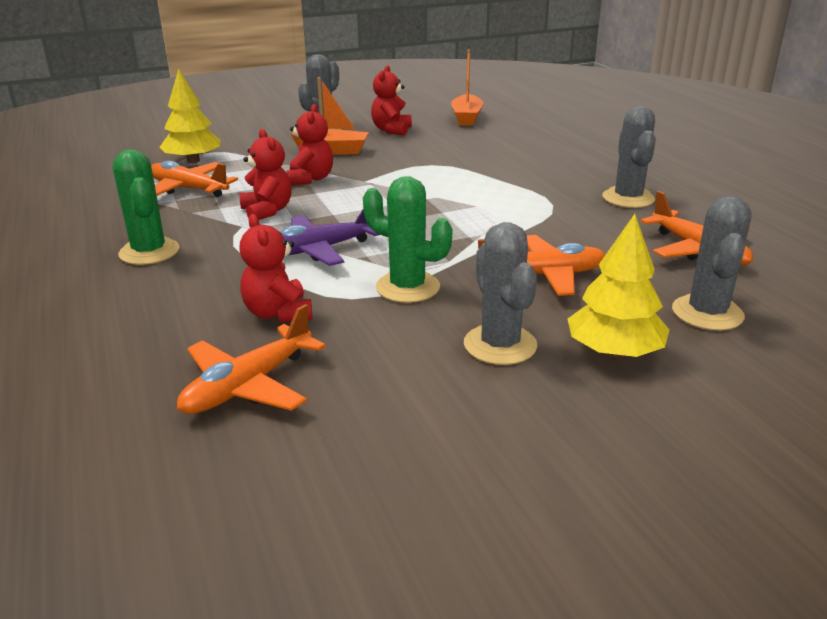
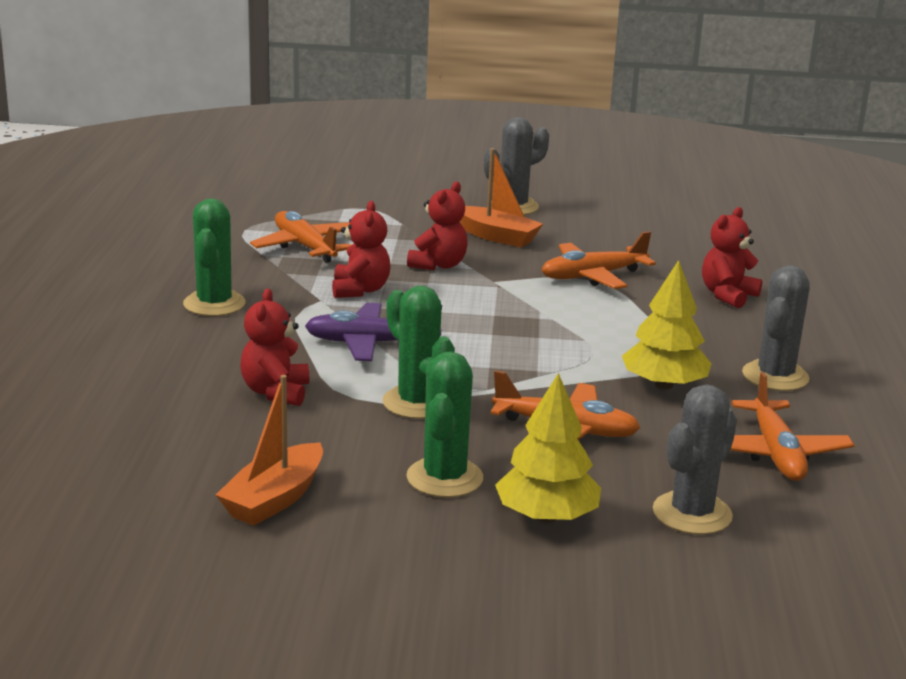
camera: 25 degrees right, 5 degrees down
yellow tree [160,69,221,163] -> yellow tree moved to [622,260,712,389]
orange plane [177,304,326,414] -> orange plane moved to [542,231,656,289]
red teddy bear [371,65,412,135] -> red teddy bear moved to [702,207,762,308]
orange boat [451,50,483,126] -> orange boat moved to [216,375,323,526]
grey cactus [464,222,537,365] -> green cactus [407,352,483,498]

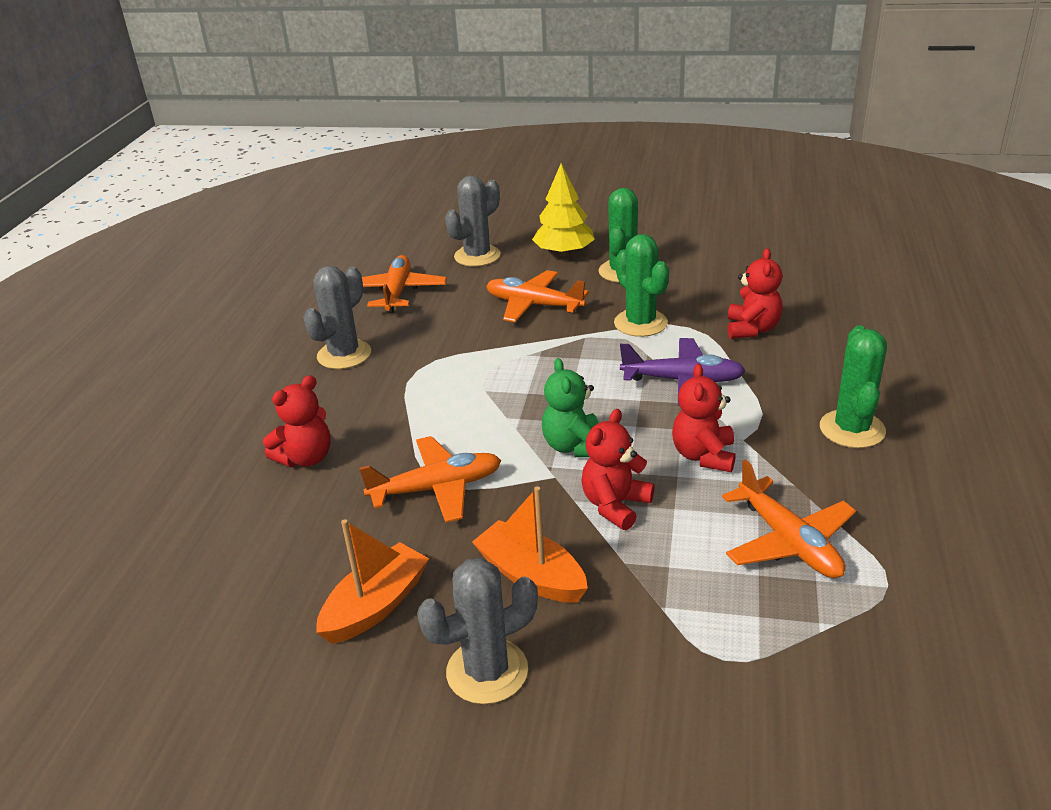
camera: 170 degrees left, 10 degrees up
orange boat [216,375,323,526] -> orange boat moved to [316,519,429,644]
yellow tree [622,260,712,389] -> none
none -> green teddy bear [542,358,599,457]

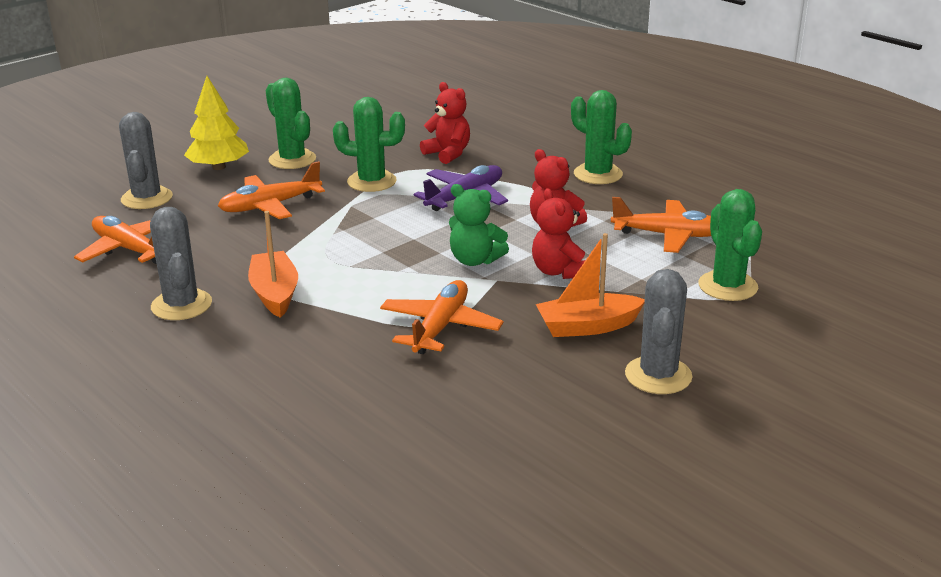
camera: 55 degrees left, 5 degrees down
red teddy bear [263,375,331,467] -> none
orange boat [316,519,429,644] -> orange boat moved to [248,211,298,318]
none -> green cactus [698,189,762,301]

